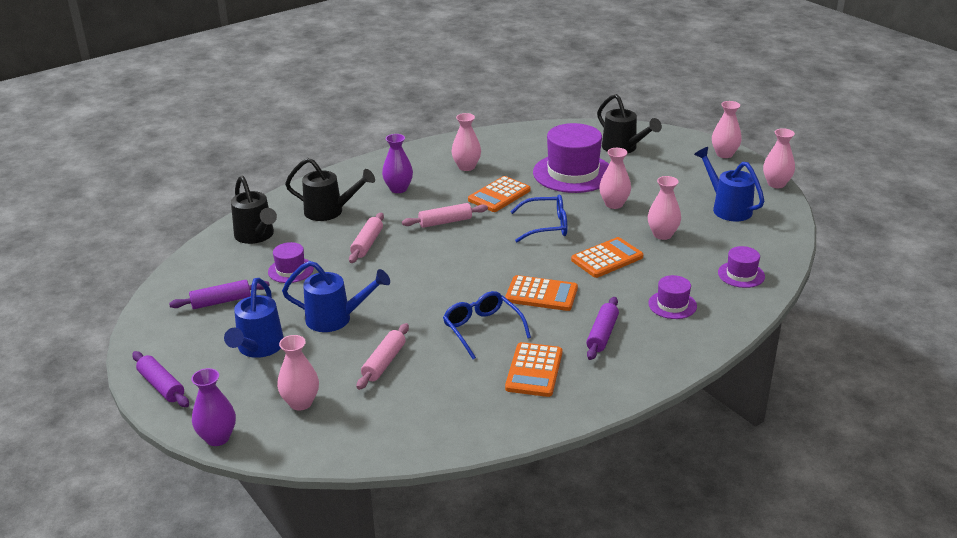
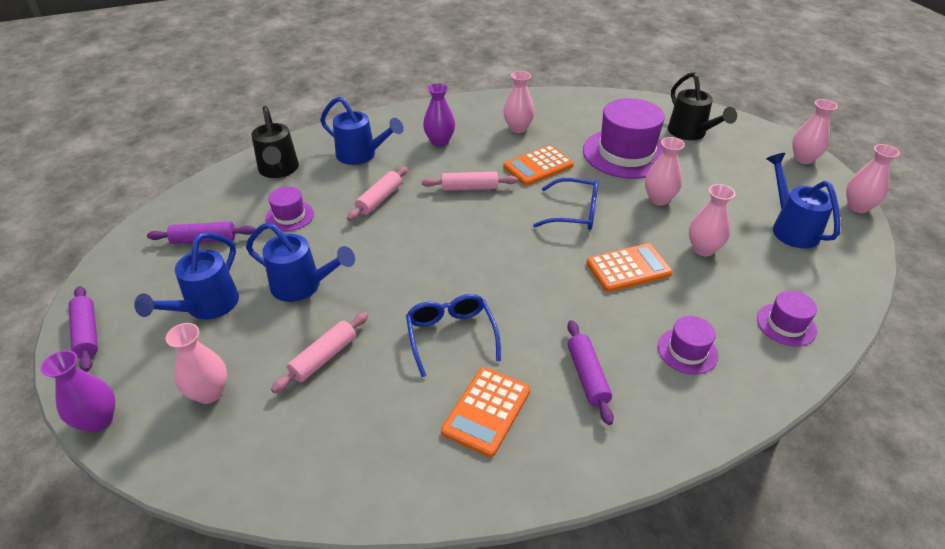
camera: 15 degrees right, 10 degrees up
black watering can [285,158,375,221] -> blue watering can [320,96,404,165]
orange calculator [505,275,578,311] -> none
purple rolling pin [586,297,619,360] -> purple rolling pin turned 45 degrees counterclockwise [567,320,614,425]

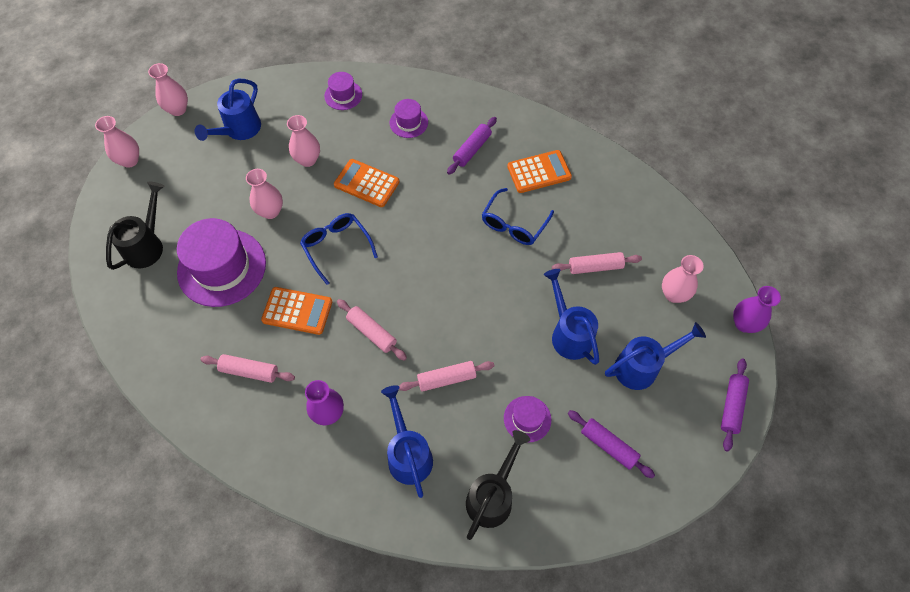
camera: 135 degrees left, 20 degrees up
pink vase [503,71,535,133] -> pink rolling pin [200,354,295,383]

